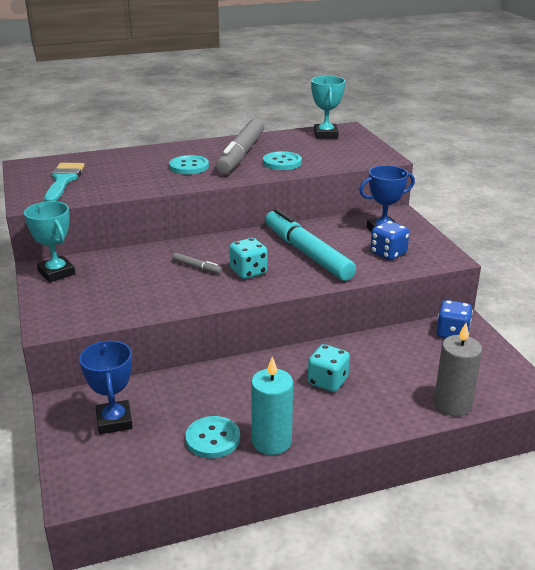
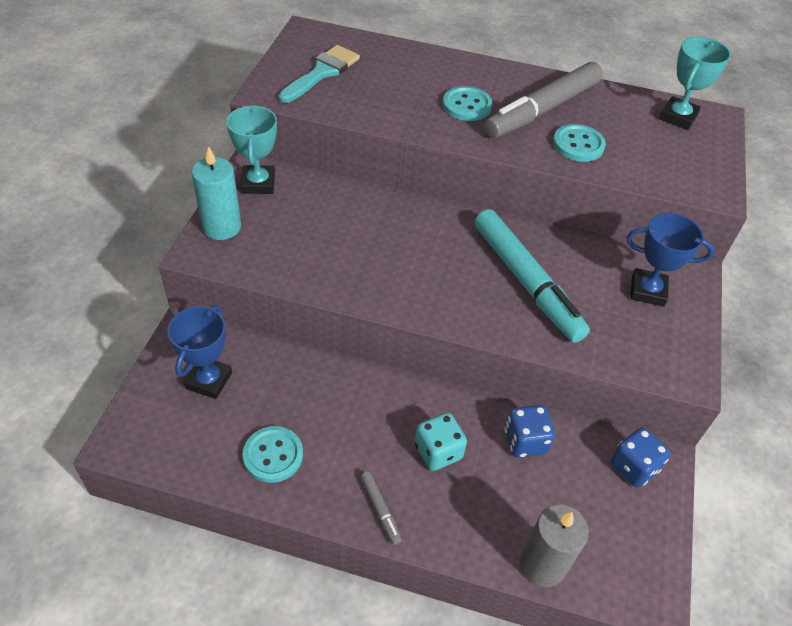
camera: 30 degrees right, 20 degrees up
grey marker [172,253,222,274] -> grey marker moved to [360,471,402,545]
turquoise dice [229,238,268,279] -> none
turquoise candle [251,357,293,455] -> turquoise candle moved to [191,146,241,240]
turquoise marker [265,209,356,281] -> turquoise marker turned 150 degrees clockwise [474,209,590,343]
blue dice [370,221,410,260] -> blue dice moved to [504,405,555,458]

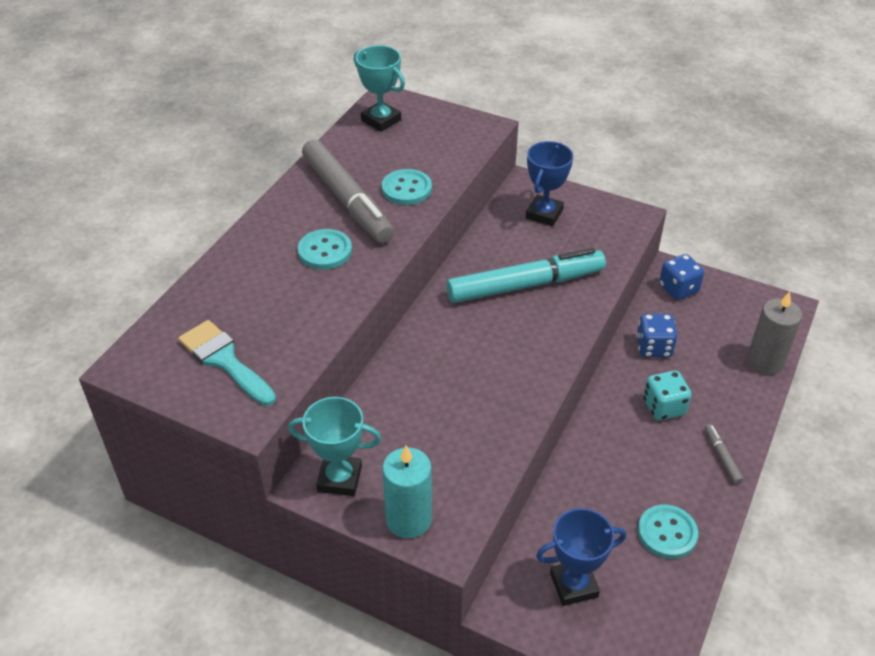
camera: 75 degrees left, 5 degrees down
blue trophy [167,305,232,399] -> blue trophy turned 45 degrees counterclockwise [536,508,626,606]
grey marker [360,471,402,545] -> grey marker turned 90 degrees counterclockwise [705,424,743,484]

